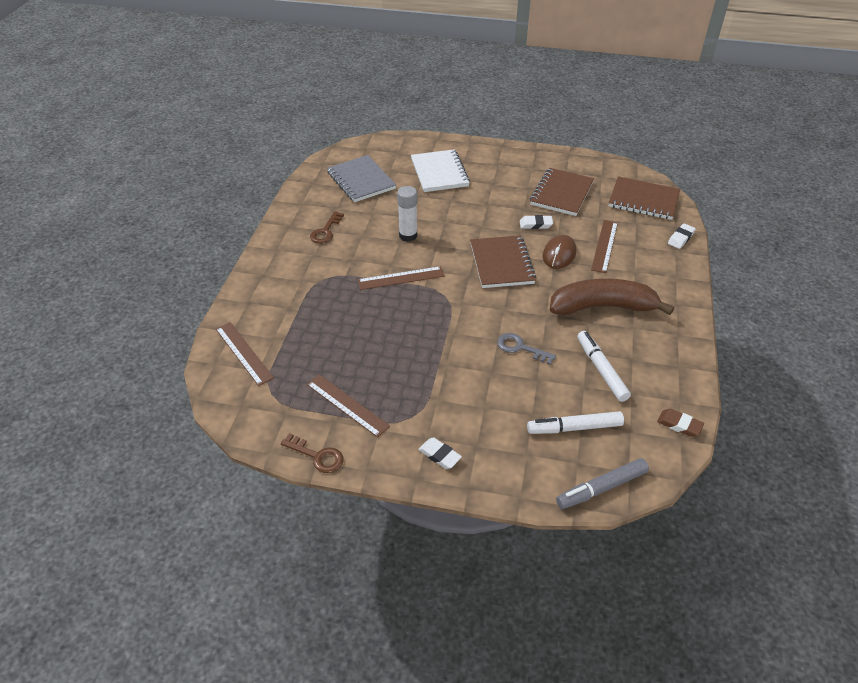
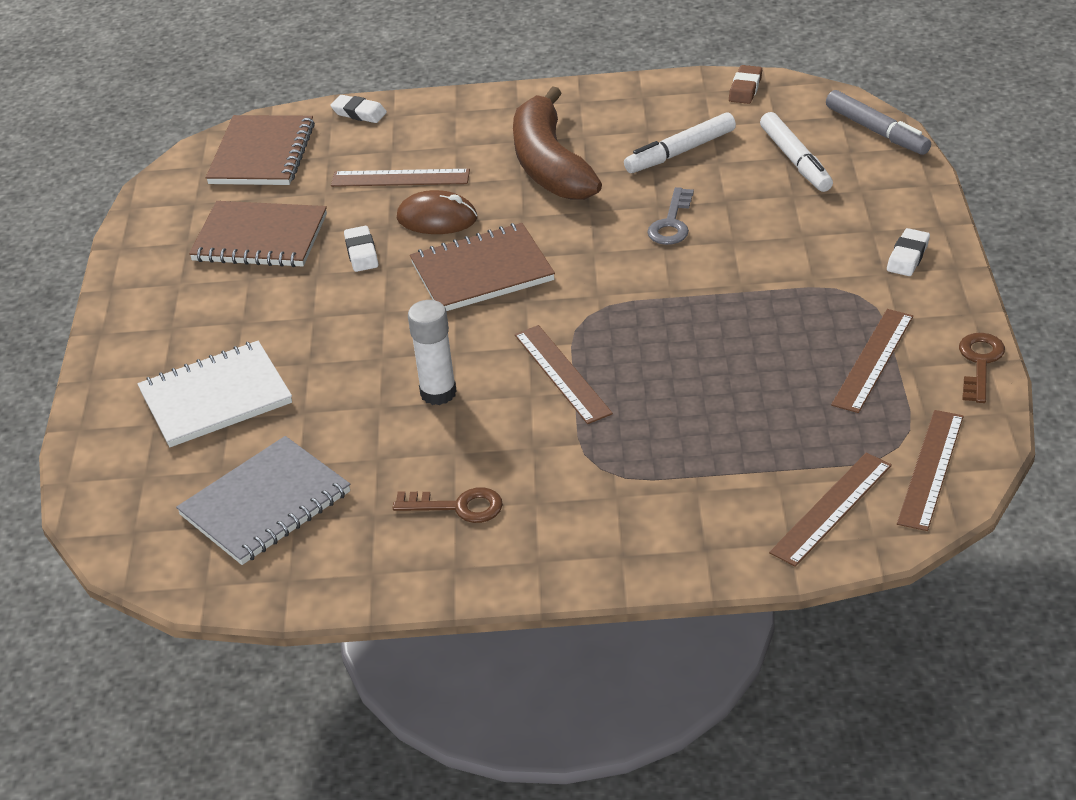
camera: 100 degrees left, 5 degrees down
none -> brown ruler [897,410,964,531]

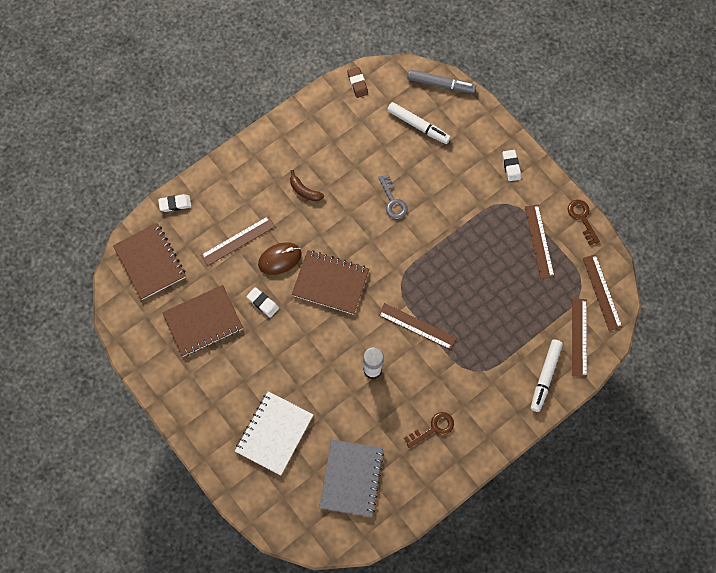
camera: 40 degrees left, 30 degrees up
brown notebook [410,223,555,311] -> brown notebook turned 75 degrees clockwise [292,250,369,315]
brown banana [513,86,602,200] -> brown banana [290,170,324,201], size x0.42
white marker [624,113,736,173] -> white marker moved to [531,339,563,412]

